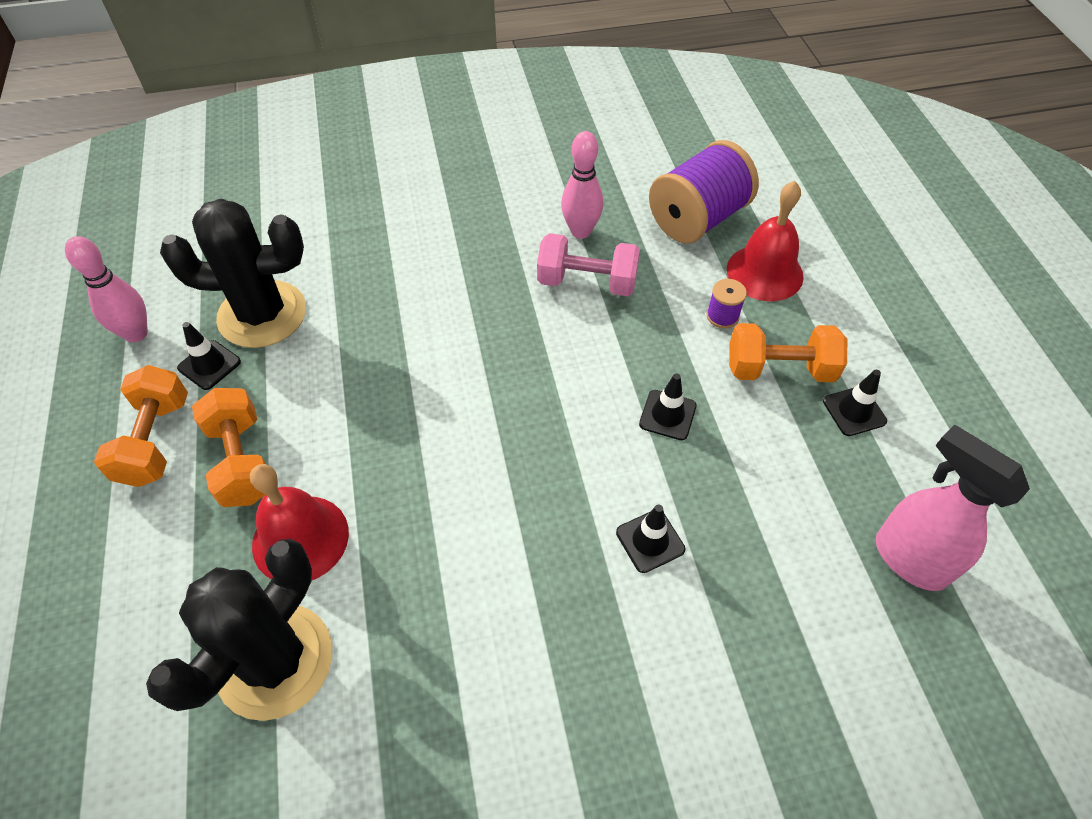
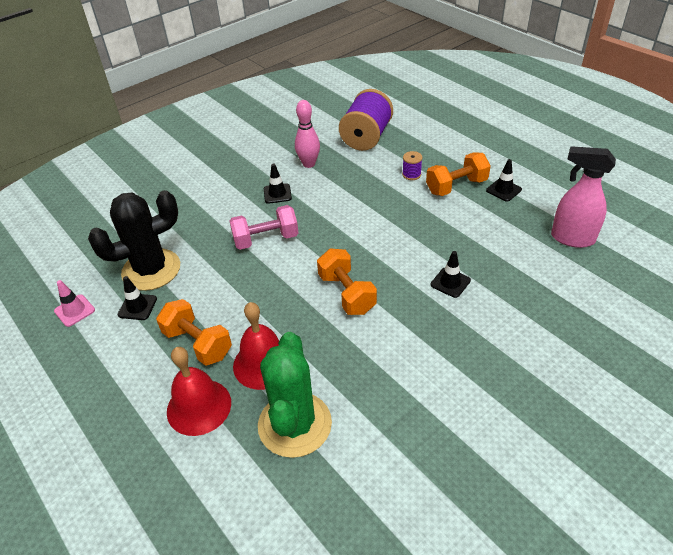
camera: 25 degrees left, 10 degrees down
pink bowling pin [65,236,148,342] -> pink traffic cone [54,280,95,327]
orange dumbbell [94,365,188,487] -> orange dumbbell moved to [317,249,377,315]
black cactus [146,539,332,721] -> green cactus [258,332,332,458]
pink dumbbell [537,233,640,296] -> pink dumbbell moved to [229,205,299,250]
black traffic cone [639,373,697,440] -> black traffic cone moved to [264,163,292,204]
red bell [727,181,804,301] -> red bell moved to [167,347,231,436]

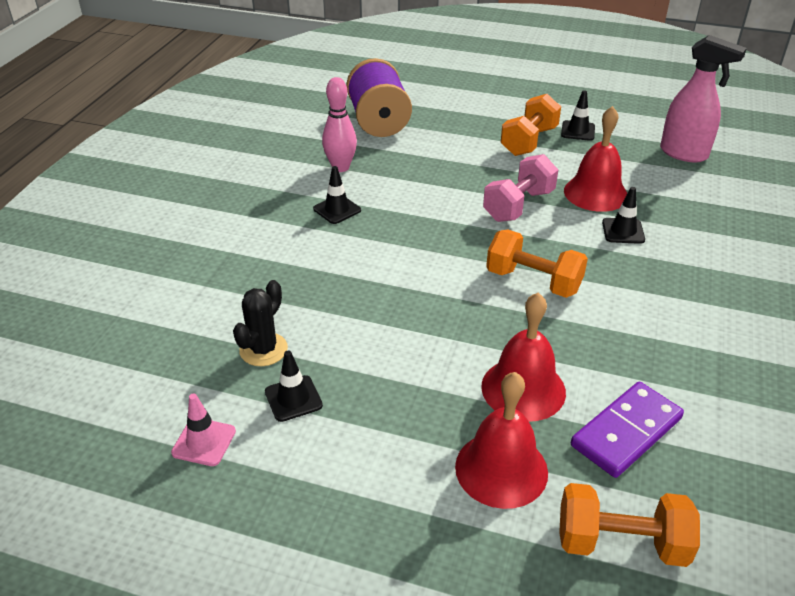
camera: 35 degrees left, 5 degrees down
black cactus [88,190,180,291] -> black cactus [233,280,288,366], size x0.54
orange dumbbell [156,299,232,366] -> orange dumbbell moved to [559,483,700,567]
pink dumbbell [229,205,299,250] -> pink dumbbell moved to [483,154,558,222]
green cactus [258,332,332,458] -> purple domino [571,382,684,478]
purple spool [402,151,423,180] -> none
pink spray bottle [551,146,616,248] -> pink spray bottle turned 135 degrees counterclockwise [660,35,747,162]
none -> red bell [564,106,627,212]

